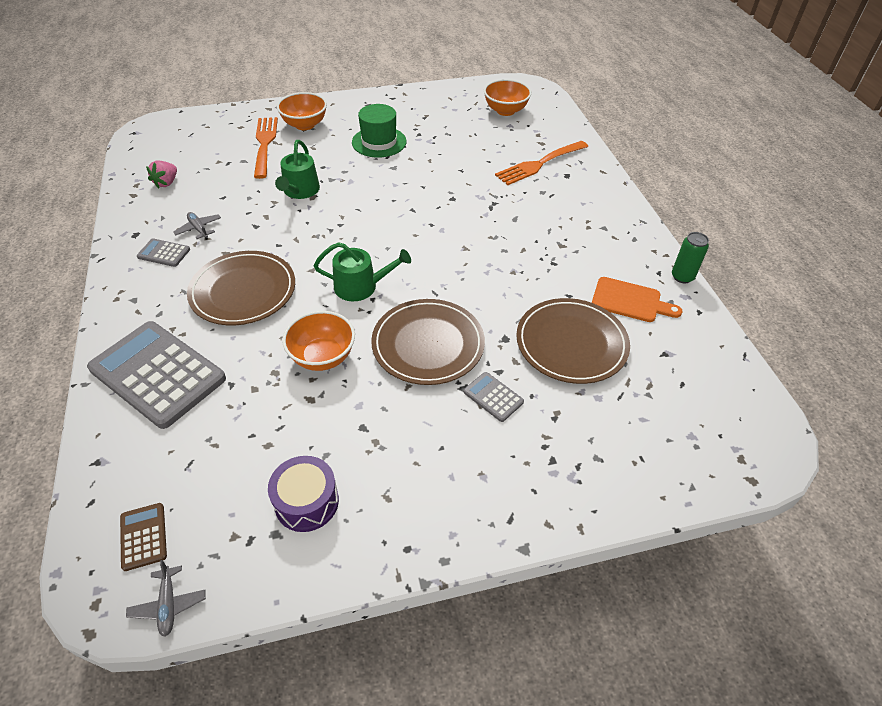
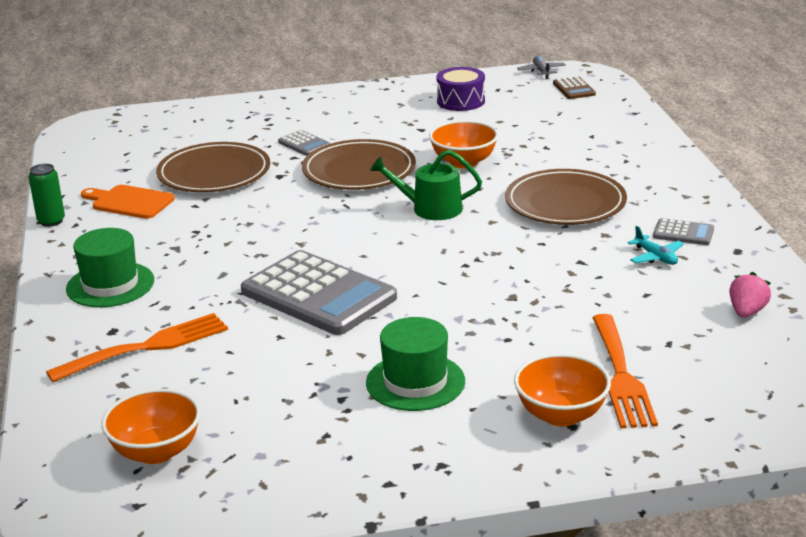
camera: 175 degrees left, 20 degrees down
grey calculator [87,321,226,429] -> grey calculator moved to [241,250,397,335]
grey plane [173,212,221,240] -> turquoise plane [628,226,684,265]
green watering can [275,140,320,199] -> none
none -> green hat [66,228,154,307]

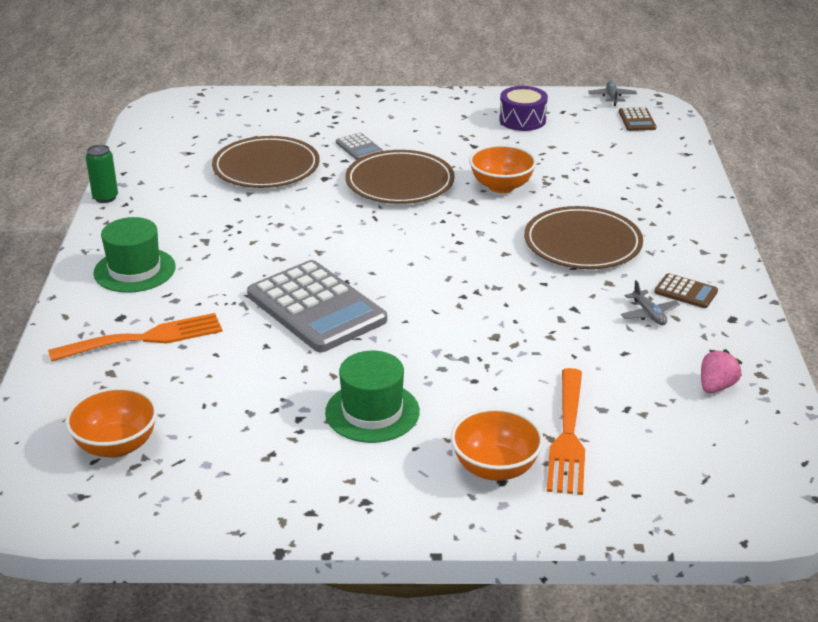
camera: 10 degrees right, 5 degrees up
orange cutting board [81,185,175,219] -> none
green watering can [370,150,482,220] -> none
turquoise plane [628,226,684,265] -> grey plane [621,280,680,325]
grey calculator [653,218,714,245] -> brown calculator [654,273,718,308]

